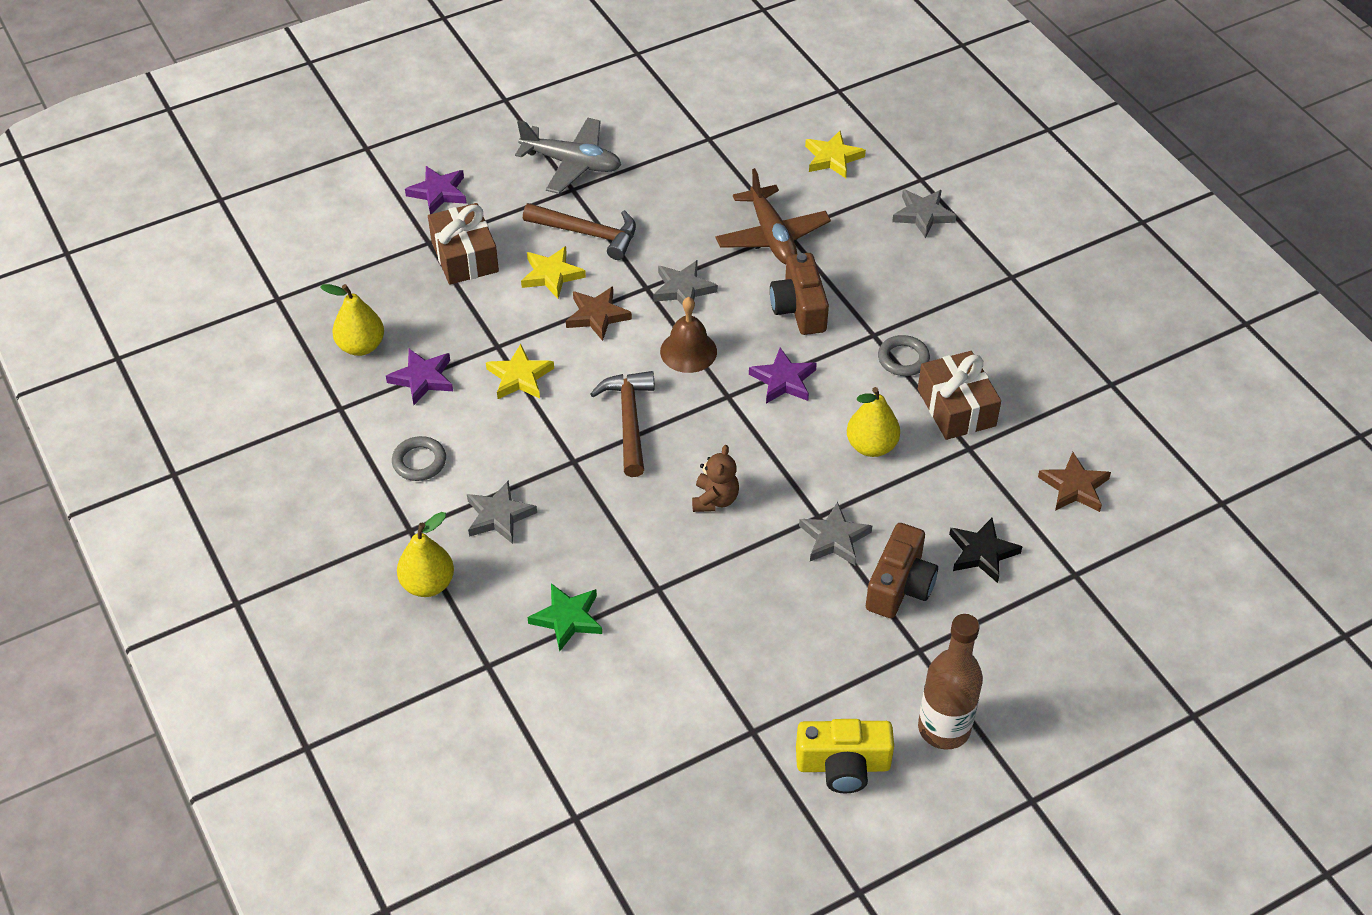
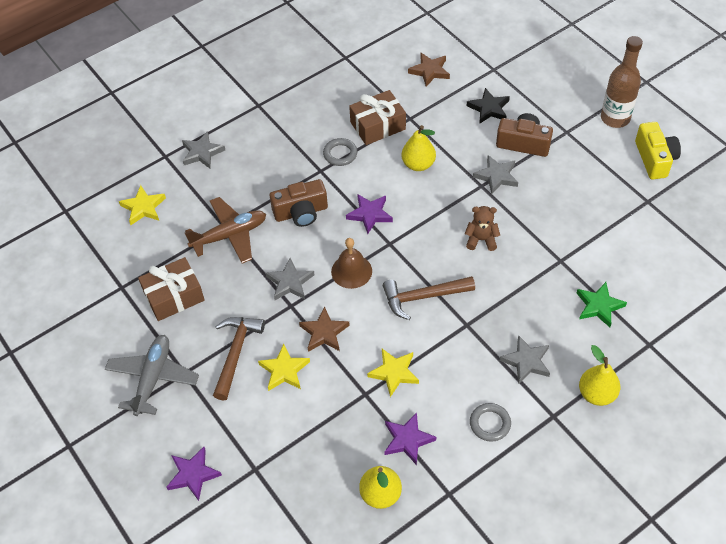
camera: 95 degrees left, 5 degrees up
brown gift [428,203,499,285] -> brown gift moved to [138,257,205,321]

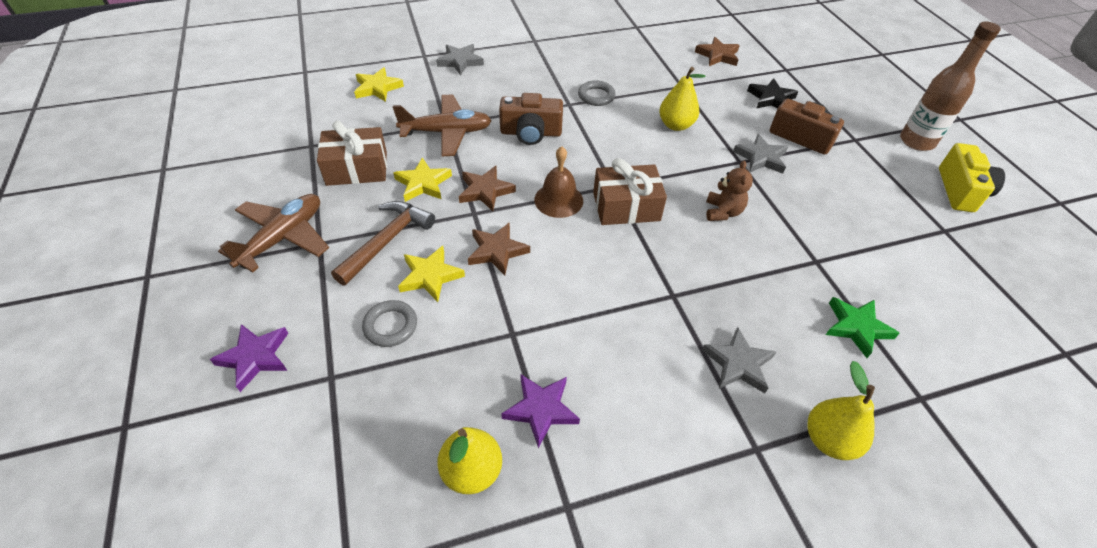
camera: 15 degrees right, 5 degrees down
grey plane [105,335,199,416] -> brown plane [218,194,329,273]
grey star [266,258,315,300] -> brown star [459,166,516,211]
purple star [346,194,393,234] -> none
brown gift [349,90,406,145] -> brown gift moved to [593,158,667,225]
yellow star [367,349,419,397] -> yellow star moved to [393,157,452,202]
brown hammer [383,276,475,320] -> none
brown teddy bear [465,206,500,251] -> brown teddy bear turned 75 degrees clockwise [706,160,753,221]
grey ring [470,403,511,442] -> grey ring moved to [362,300,417,347]

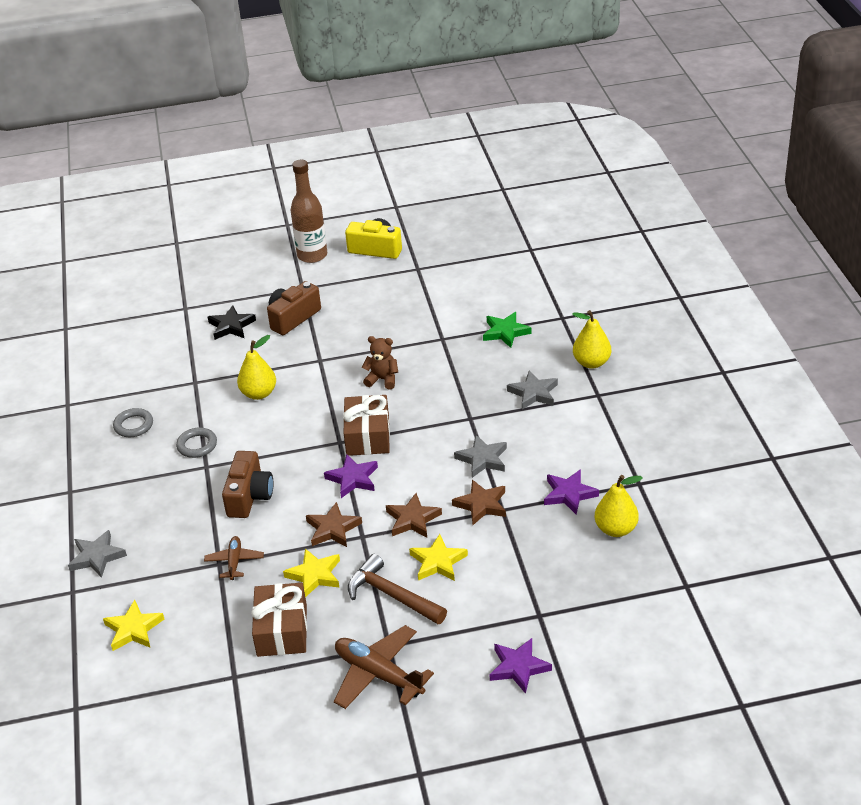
camera: 80 degrees left, 10 degrees down
grey ring [362,300,417,347] -> grey ring moved to [113,408,153,437]
brown plane [393,94,492,156] -> brown plane [204,536,264,580], size x0.56
brown bell [534,146,583,218] -> purple star [324,454,378,498]
brown star [695,37,740,66] -> brown star moved to [452,480,506,525]
grey star [733,134,788,174] -> grey star moved to [454,435,507,478]

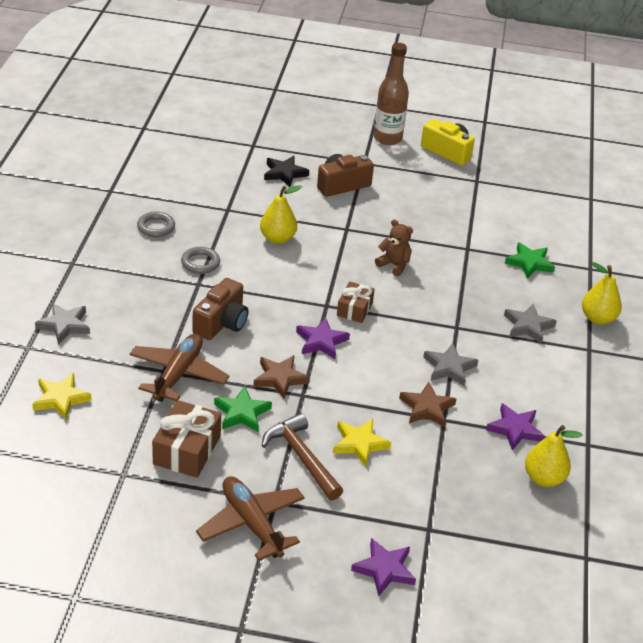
camera: 15 degrees right, 0 degrees up
brown plane [204,536,264,580] -> brown plane [130,334,230,402], size x1.79
yellow star [283,549,340,597] -> green star [214,386,272,432]
brown gift [343,395,390,456] -> brown gift [337,281,375,323], size x0.64
brown star [386,493,442,538] -> none

